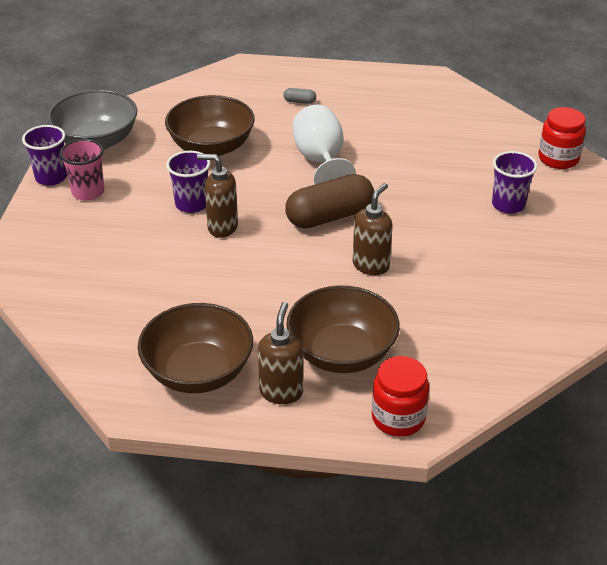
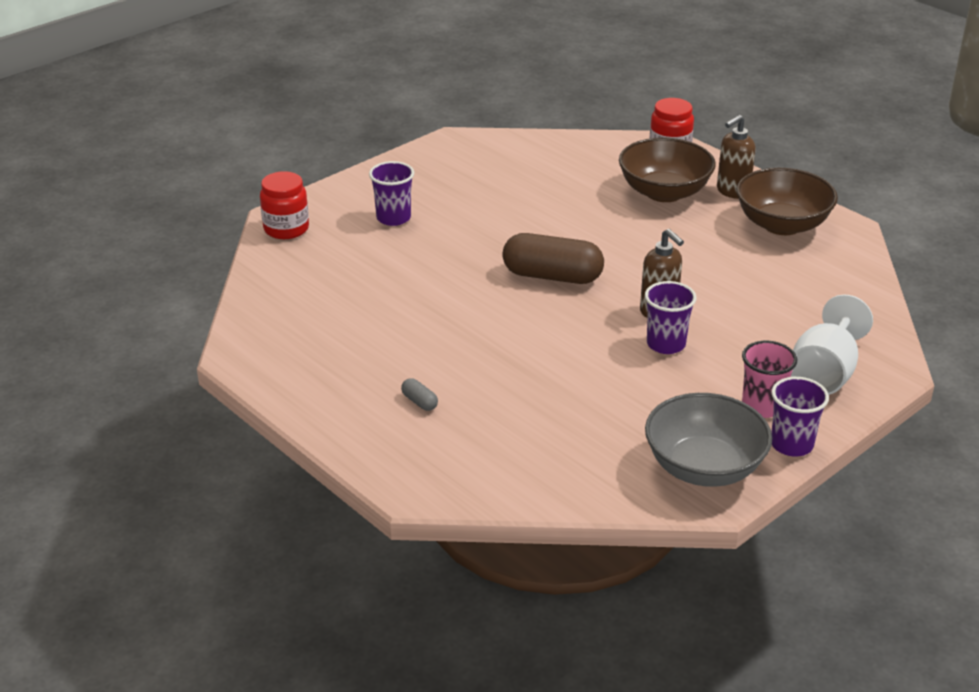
camera: 140 degrees left, 5 degrees down
brown bowl [165,95,255,156] -> none
white goblet [293,104,355,184] -> white goblet moved to [791,294,873,395]
brown soap dispenser [353,183,393,275] -> none

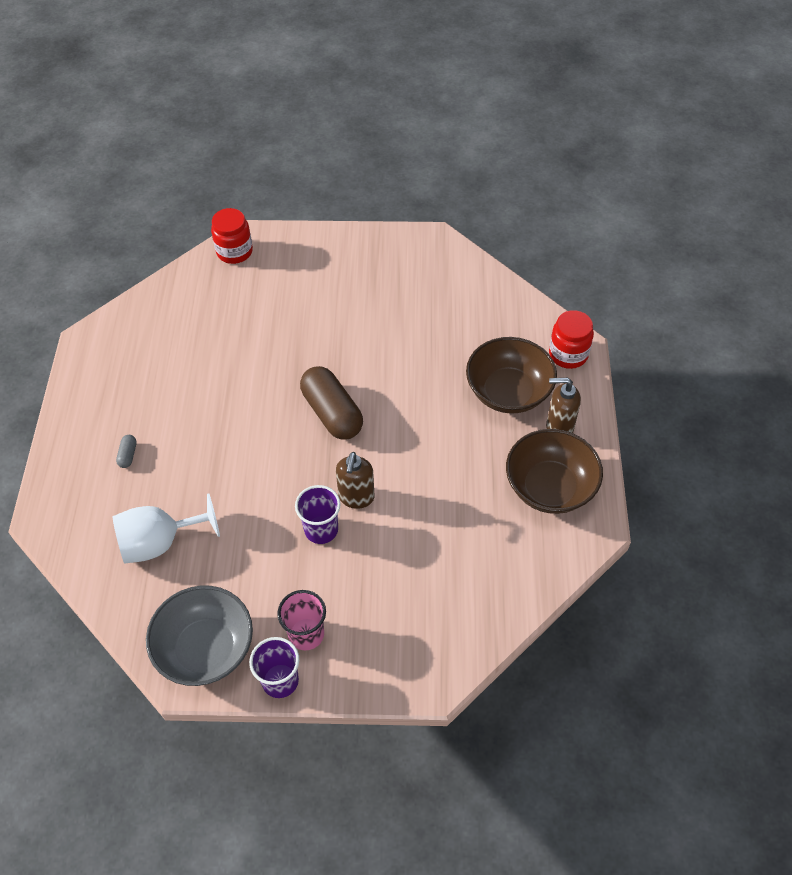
camera: 45 degrees right, 20 degrees up
purple cup [369,161,414,226] -> none
white goblet [791,294,873,395] -> white goblet moved to [113,494,220,563]

